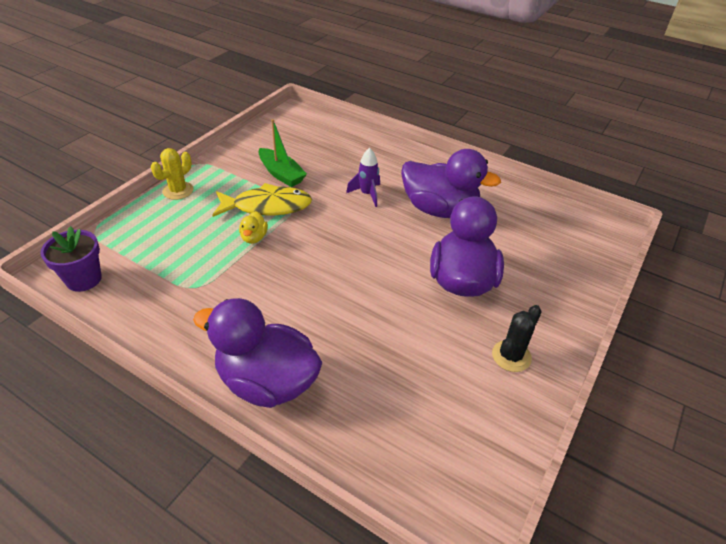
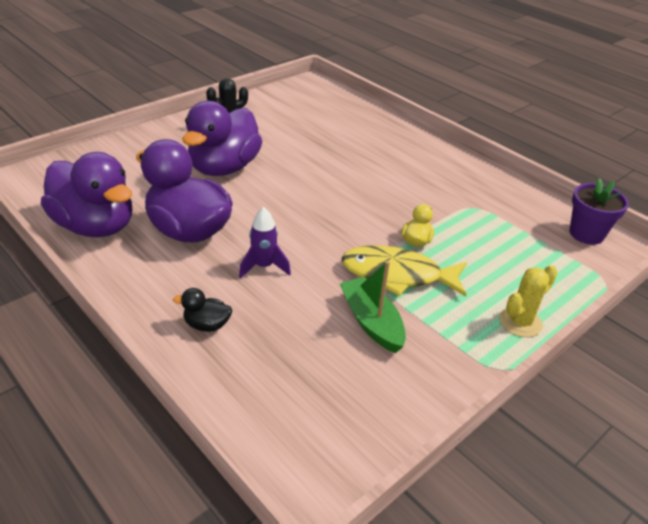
camera: 165 degrees left, 5 degrees down
purple duck [193,298,322,408] -> purple duck moved to [41,152,132,237]
none -> black duck [173,288,232,332]

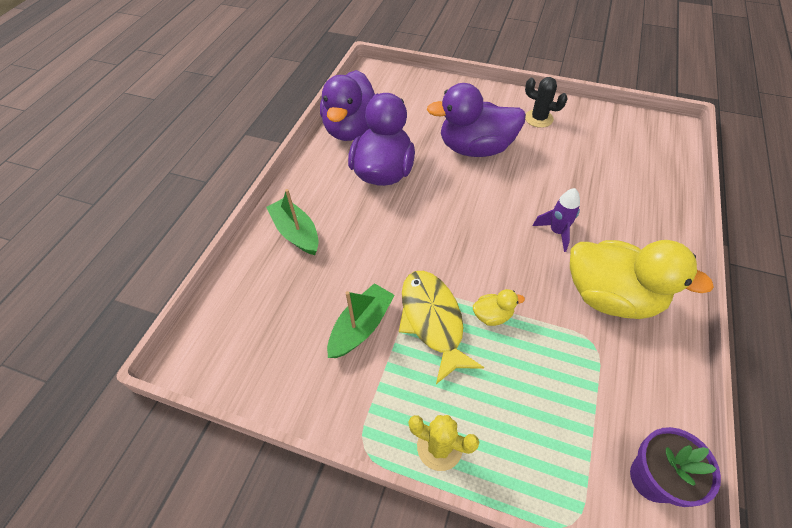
camera: 65 degrees right, 15 degrees up
black duck [173,288,232,332] -> green boat [266,189,319,255]
purple rocket [239,207,291,279] -> purple rocket moved to [533,188,580,252]
none -> yellow duck [570,240,714,319]

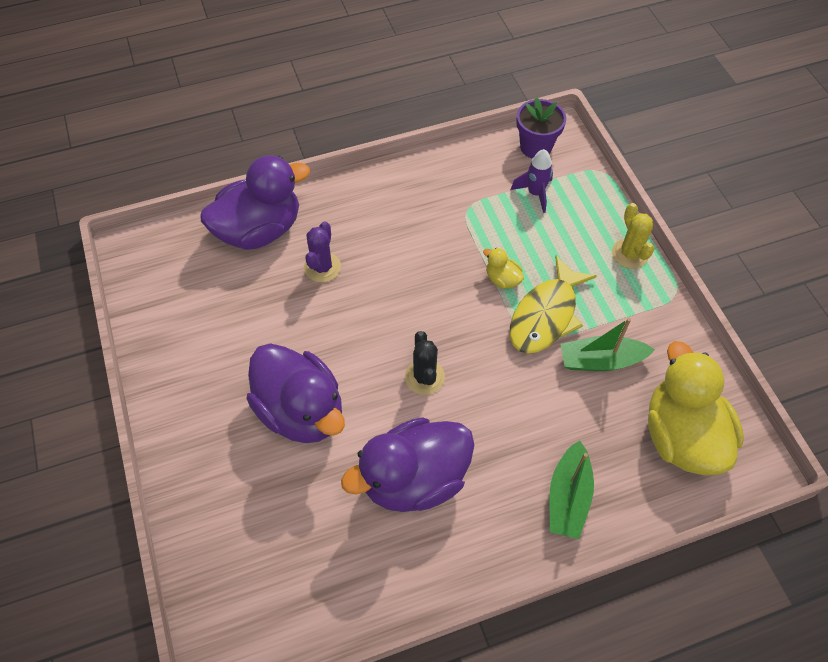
camera: 130 degrees left, 5 degrees up
purple duck [320,70,378,141] -> purple duck moved to [200,155,310,250]
black cactus [525,77,568,128] -> black cactus moved to [405,331,445,395]
purple rocket [533,188,580,252] -> purple rocket moved to [511,149,553,213]
yellow duck [570,240,714,319] -> yellow duck moved to [648,341,744,475]
none -> purple cactus [304,222,341,282]

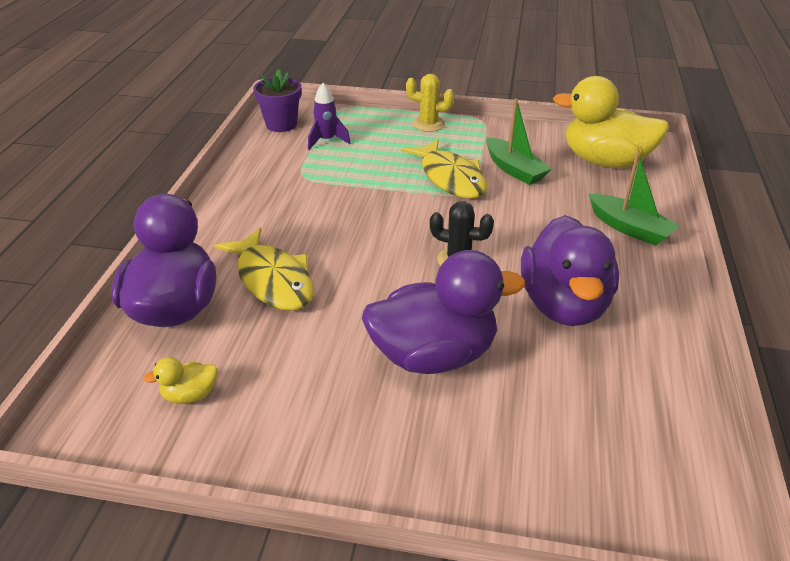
camera: 60 degrees left, 20 degrees down
purple cactus [304,222,341,282] -> yellow fish [214,228,314,311]
yellow duck [483,248,524,289] -> yellow duck moved to [143,357,218,404]
green boat [561,318,655,371] -> green boat turned 60 degrees counterclockwise [486,99,551,185]

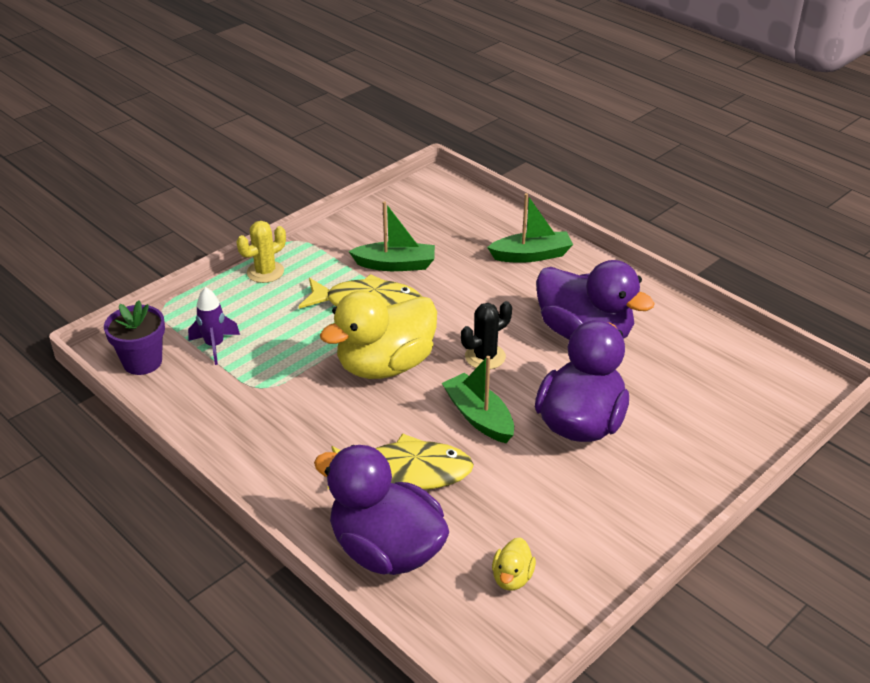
camera: 55 degrees left, 0 degrees up
yellow duck [553,76,669,168] -> yellow duck moved to [320,290,437,379]
none -> green boat [442,356,514,443]

